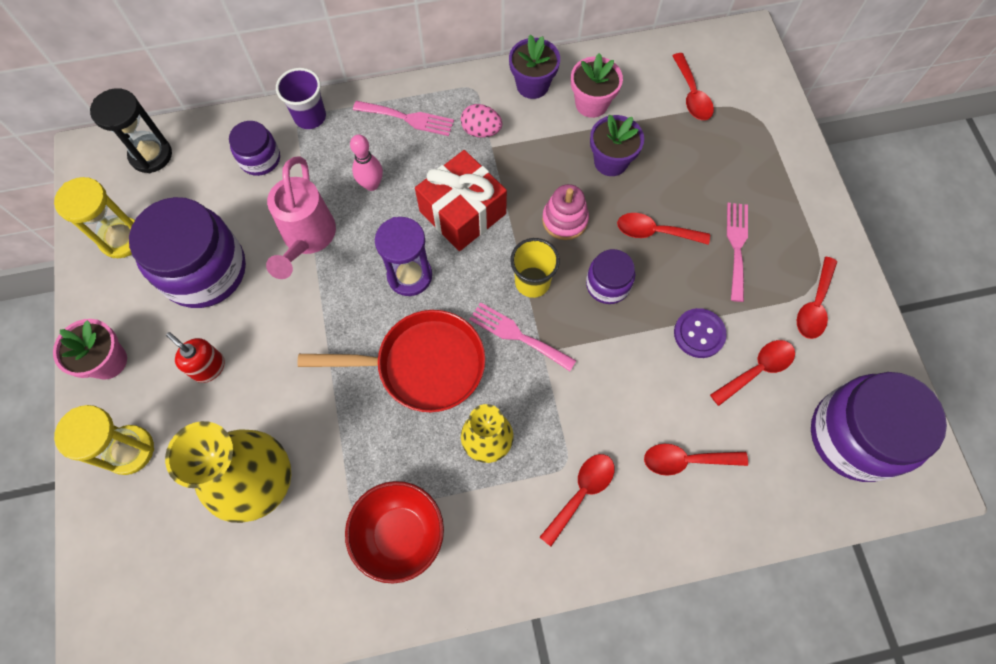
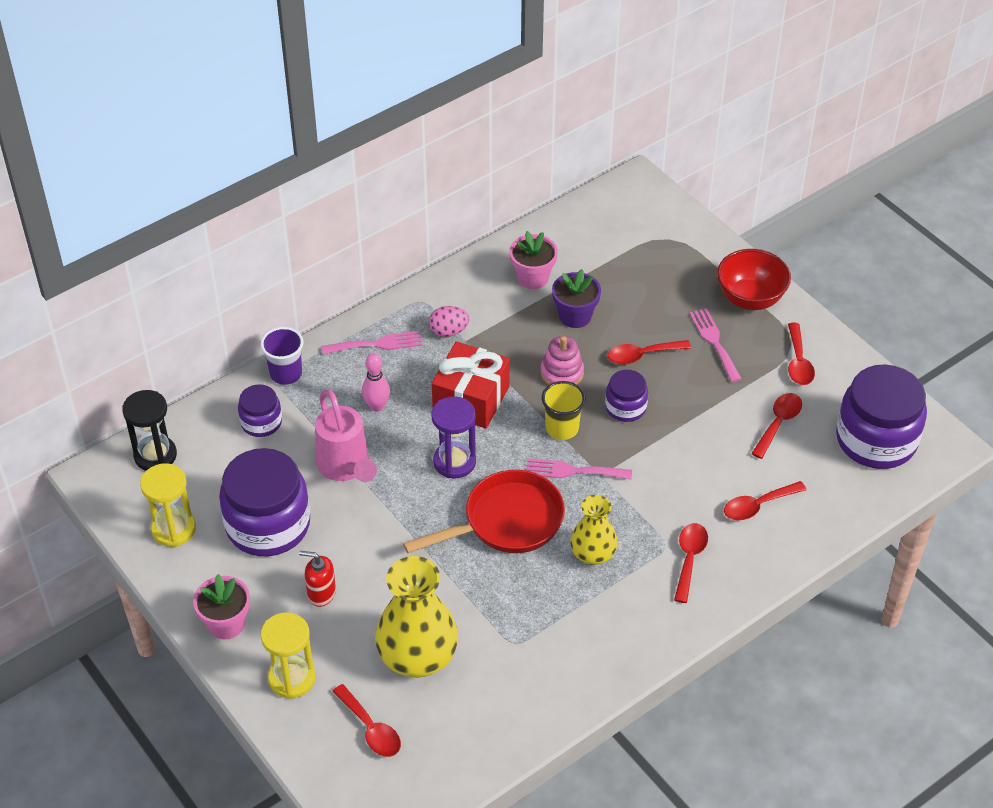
camera: 25 degrees left, 20 degrees down
red bowl [345,481,444,584] -> red bowl moved to [717,249,791,310]
purple flower pot [509,35,560,99] -> none
red spoon [672,53,714,120] -> red spoon moved to [332,684,401,757]
purple button [674,308,727,358] -> none

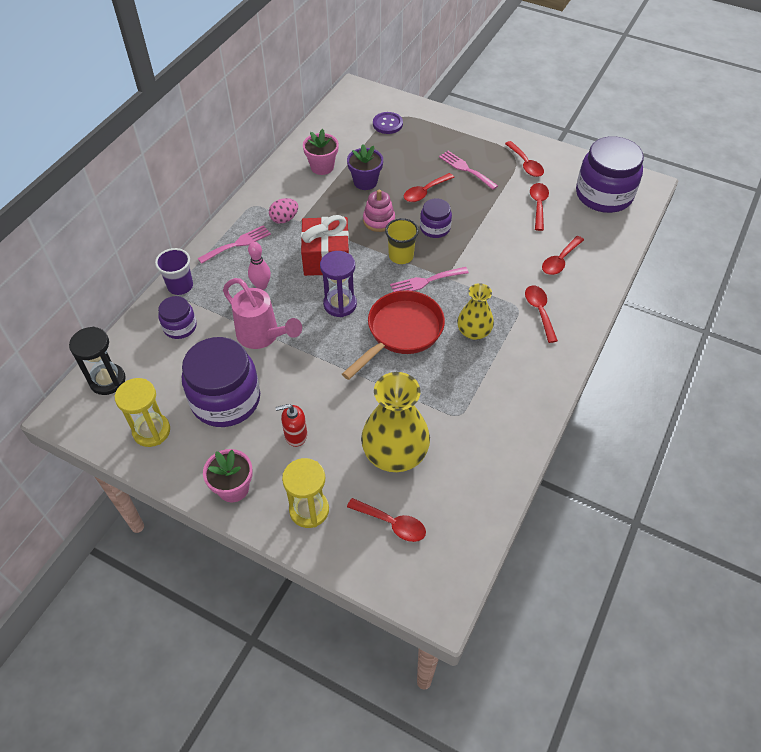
camera: 25 degrees left, 5 degrees up
red bowl [717,249,791,310] -> none
none -> purple button [373,112,403,134]

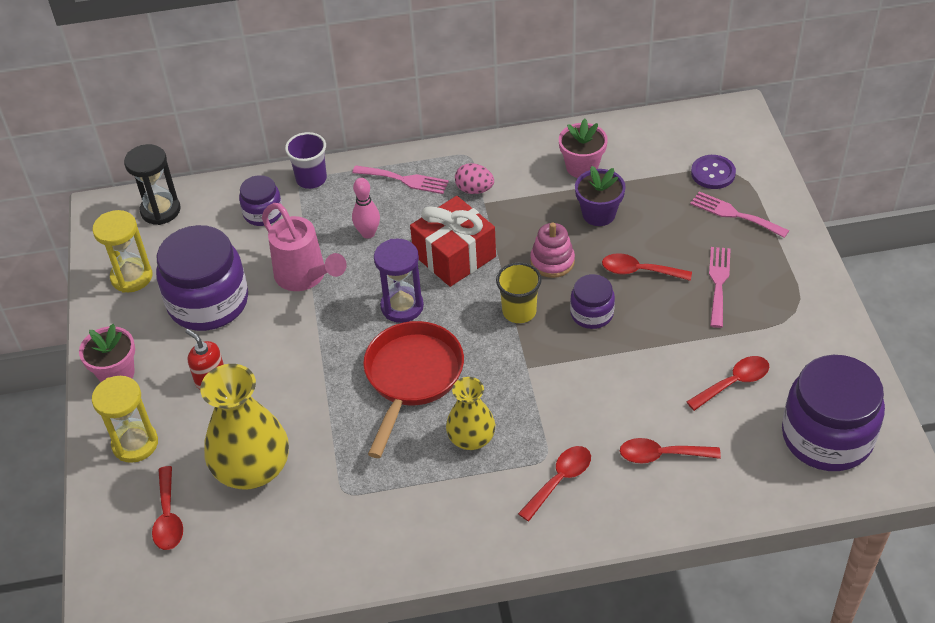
camera: 55 degrees right, 5 degrees down
pink watering can [223,278,302,349] -> pink watering can turned 45 degrees counterclockwise [262,203,347,291]
red pan [342,290,445,380] -> red pan turned 75 degrees counterclockwise [363,321,464,458]
pink fork [390,267,469,292] -> pink fork moved to [690,192,789,238]
red spoon [505,141,544,177] -> none

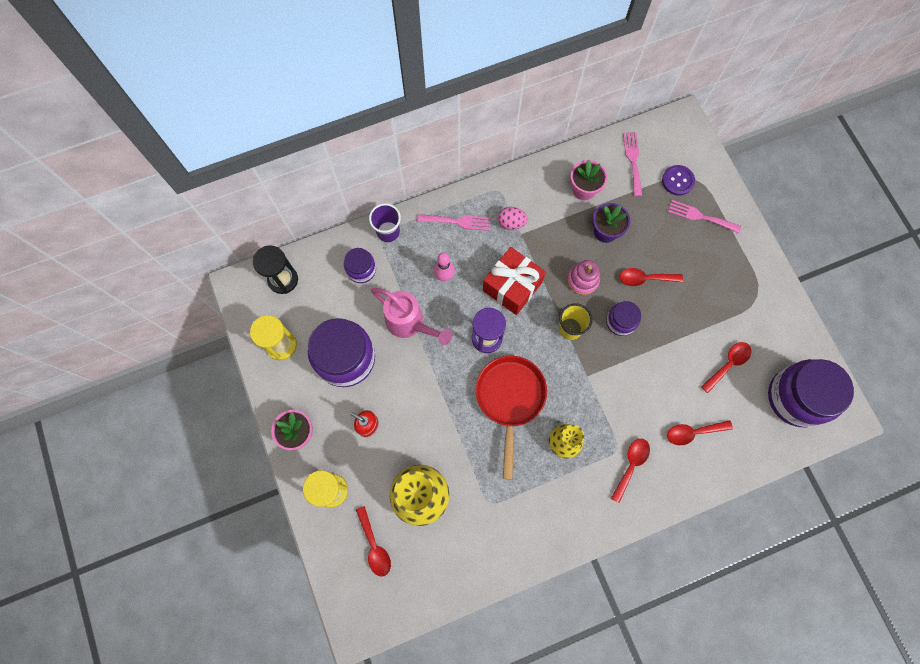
camera: 15 degrees left, 25 degrees up
pink fork [709,247,731,328] -> pink fork moved to [623,132,642,196]

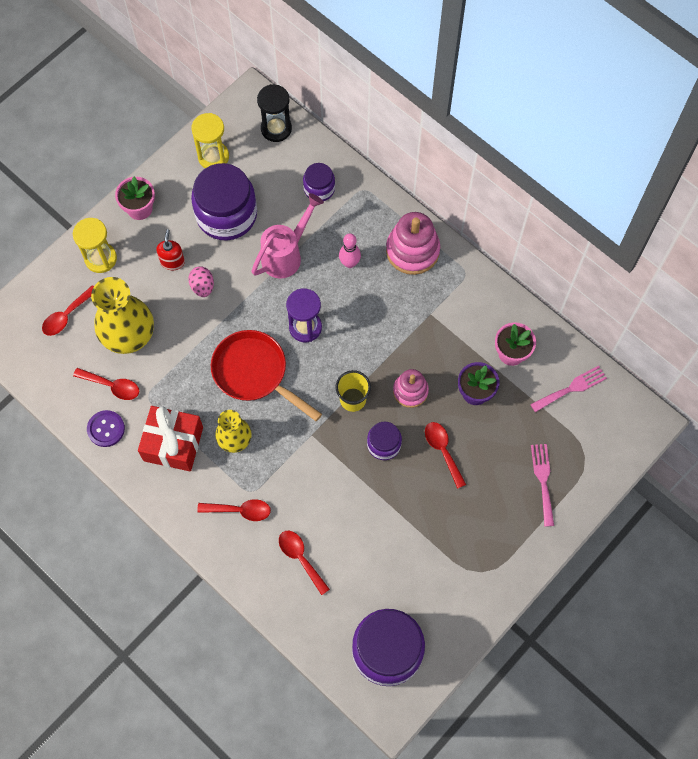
camera: 65 degrees right, 5 degrees down
purple cup [369,203,401,242] -> none
pink watering can [371,288,452,345] -> pink watering can turned 150 degrees counterclockwise [252,193,324,278]
pink fork [418,214,491,231] -> pink stacking toy [386,212,440,275]
red pan [476,356,547,480] -> red pan turned 120 degrees counterclockwise [211,330,322,421]
red gift [483,247,546,315] -> red gift moved to [138,406,203,471]
pink egg [498,207,528,230] -> pink egg moved to [188,266,214,297]
purple button [662,165,695,196] -> purple button moved to [87,410,125,447]
red spoon [701,342,752,393] -> red spoon moved to [73,368,139,400]

